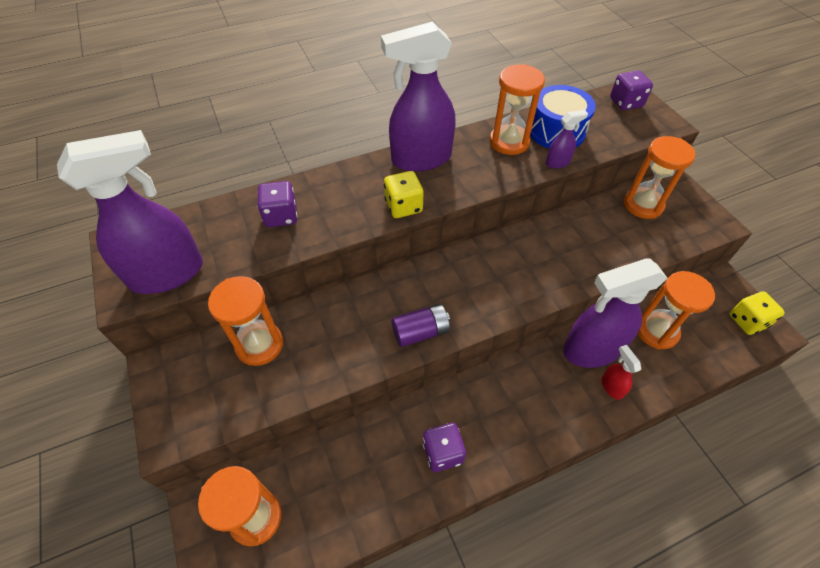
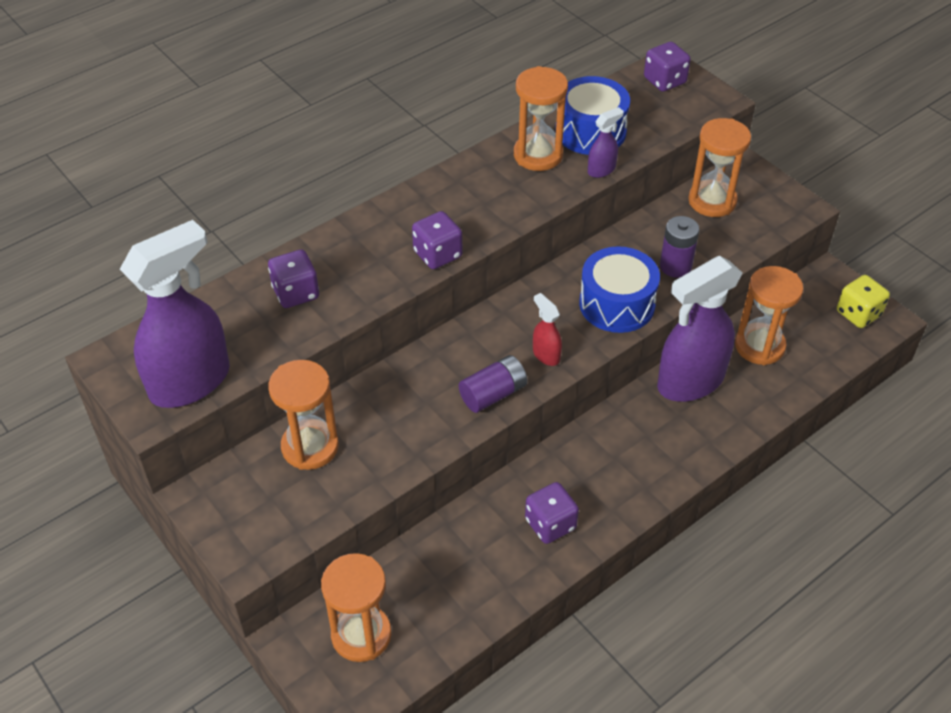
camera: 15 degrees left, 5 degrees down
purple spray bottle [381,21,456,172] -> none
yellow dice [384,171,424,218] -> purple dice [412,211,462,269]
red spray bottle [602,345,641,400] -> red spray bottle moved to [533,293,562,366]
none -> blue drum [579,246,660,333]
none -> purple battery [660,216,699,278]

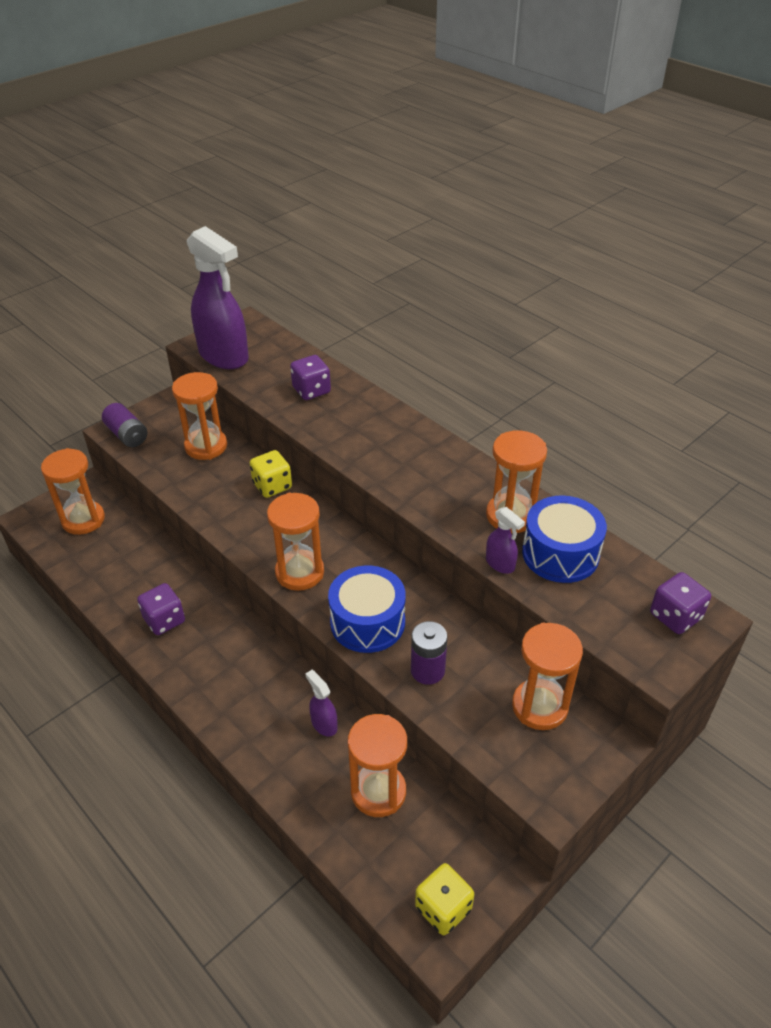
camera: 85 degrees right, 5 degrees down
purple dice [412,211,462,269] -> none
purple battery [459,355,527,413] -> purple battery moved to [102,403,147,447]
red spray bottle [533,293,562,366] -> orange hourglass [267,493,324,591]
purple spray bottle [657,256,742,402] -> purple spray bottle [305,670,338,737], size x0.43
none -> yellow dice [250,450,292,498]

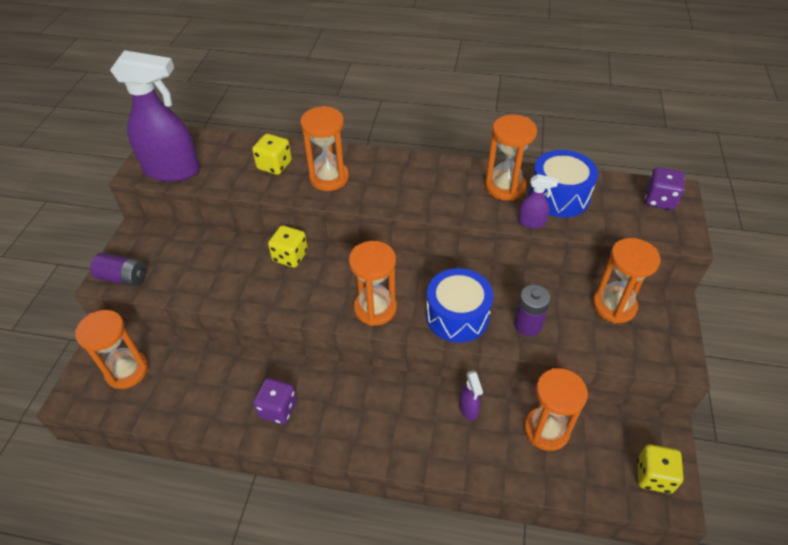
camera: 35 degrees left, 5 degrees up
orange hourglass [172,372,227,460] -> orange hourglass moved to [300,106,349,191]
purple dice [290,355,331,400] -> yellow dice [252,134,292,175]
purple spray bottle [305,670,338,737] -> purple spray bottle turned 120 degrees counterclockwise [459,371,483,420]

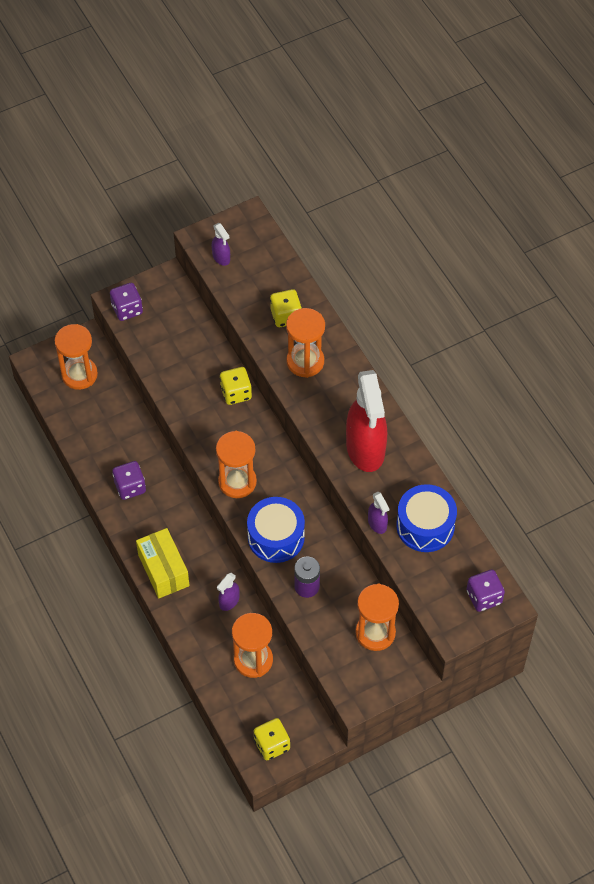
camera: 50 degrees right, 10 degrees up
purple battery [90,253,146,286] -> purple dice [110,283,143,321]
purple spray bottle [110,50,200,182] -> purple spray bottle [212,223,230,266], size x0.43
orange hourglass [485,115,537,201] -> none
none -> yellow box [136,528,190,598]
none -> red spray bottle [346,370,387,472]

